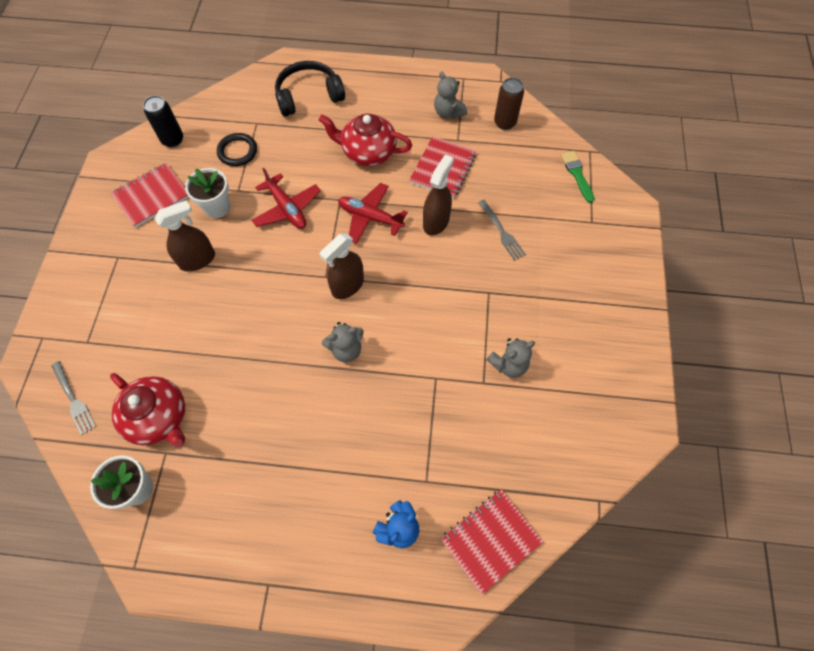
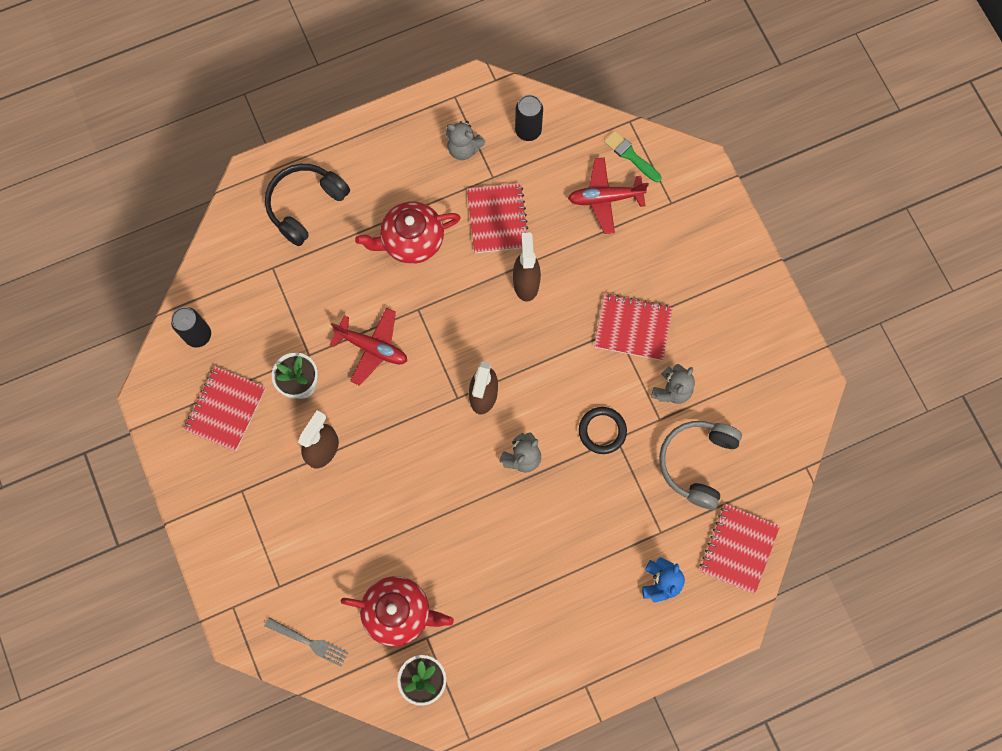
camera: 30 degrees left, 10 degrees up
black ring [217,133,257,166] -> black ring moved to [579,407,627,454]
red plane [338,183,408,244] -> red plane moved to [568,157,649,234]
grey fork [478,200,526,261] -> none
brown can [494,78,524,130] -> black can [515,95,543,141]
none -> red notebook [594,294,673,361]
none -> grey headphones [659,421,742,509]

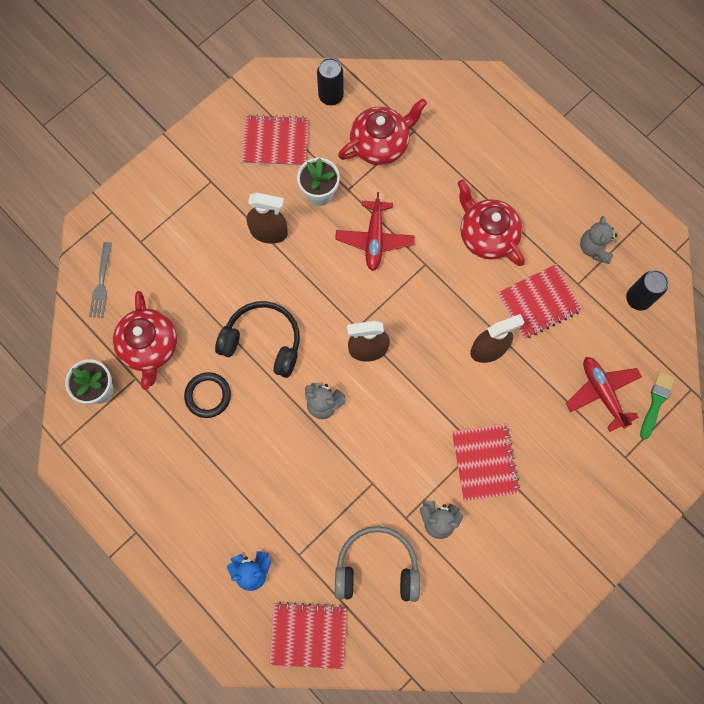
camera: 70 degrees right, 0 degrees up
black headphones [265,164,350,246] -> black headphones moved to [215,301,300,378]
black ring [579,407,627,454] -> black ring moved to [184,372,231,418]
none -> red teapot [338,99,427,165]

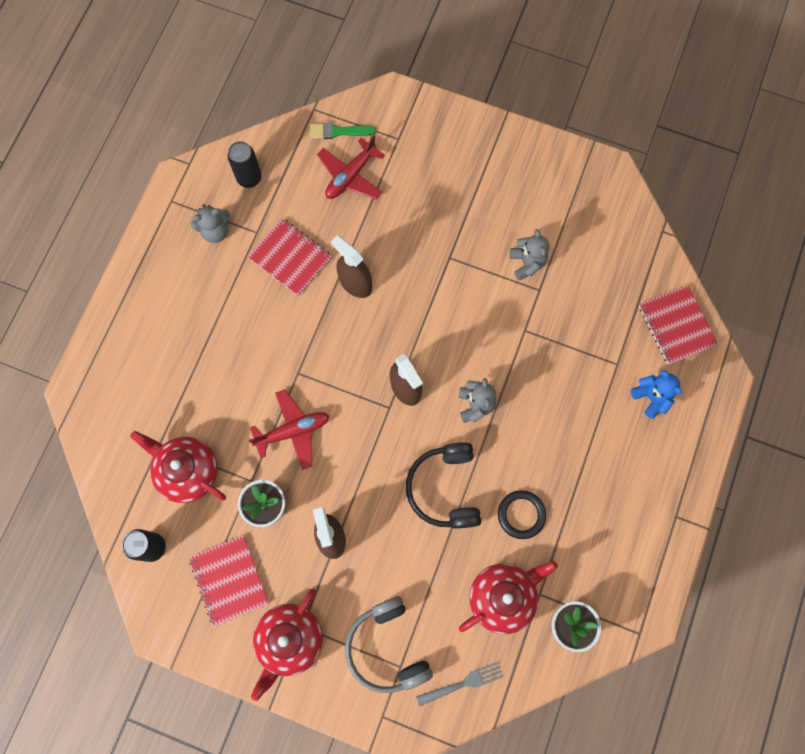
camera: 115 degrees left, 0 degrees up
grey headphones [335,526,420,602] -> grey headphones moved to [345,596,433,693]
red notebook [452,424,520,501] -> none
red teapot [458,179,525,266] -> red teapot moved to [251,589,323,701]

